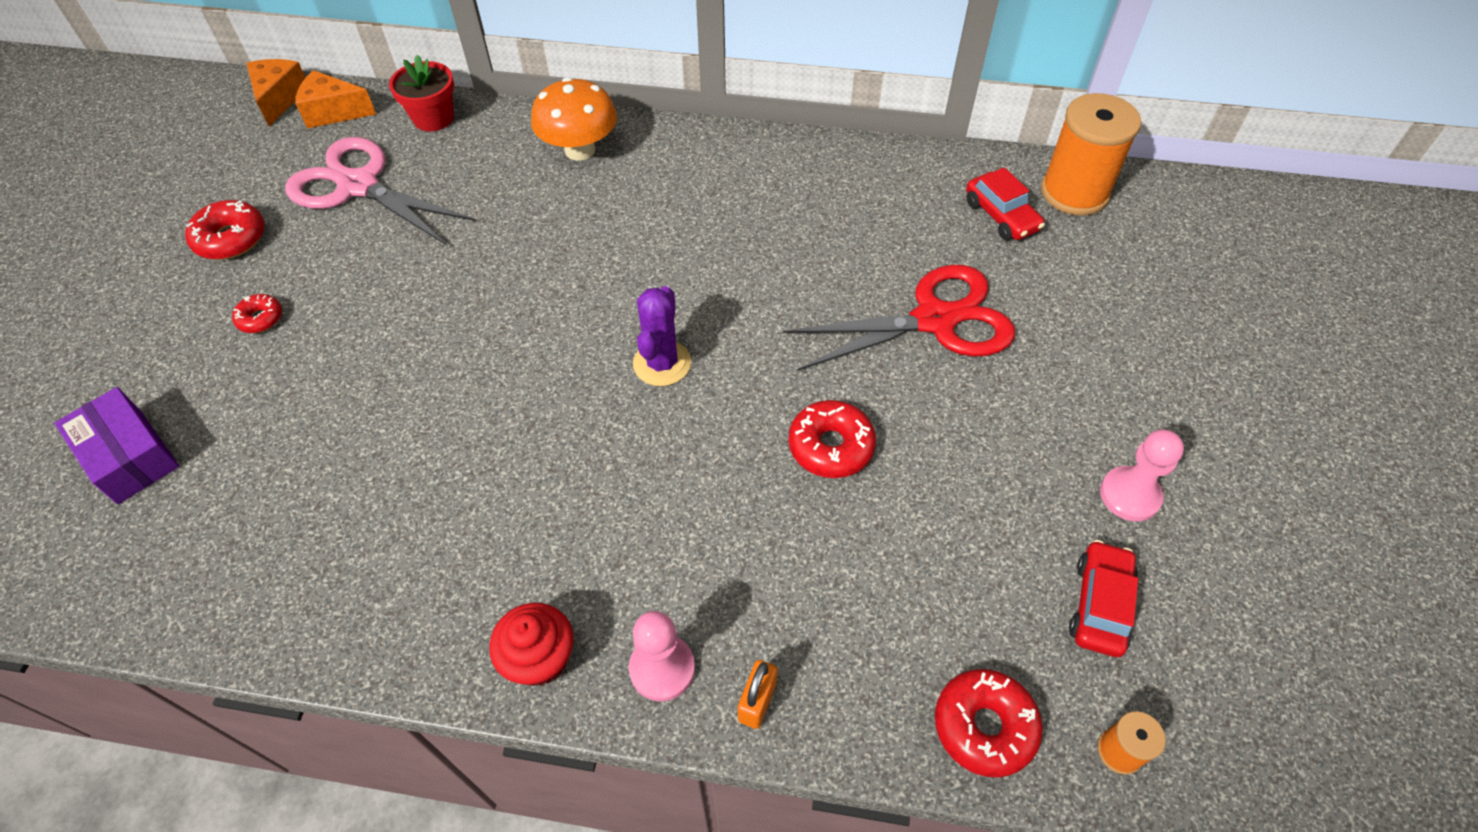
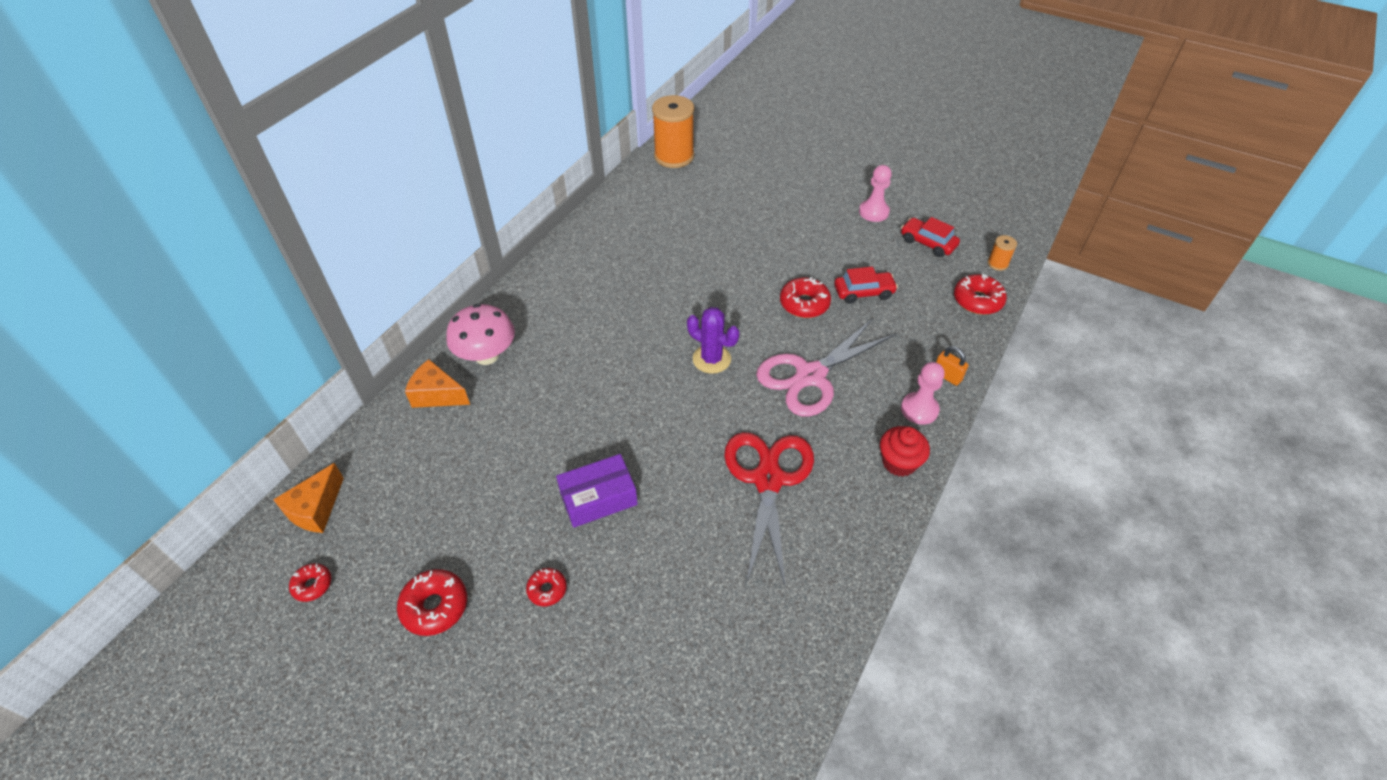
camera: 70 degrees left, 5 degrees down
purple box [54,387,179,504] -> purple box moved to [556,454,638,528]
orange cheese [246,59,306,126] -> orange cheese moved to [405,359,470,408]
pink scissors [285,137,476,245] -> pink scissors moved to [756,317,897,417]
red flower pot [389,55,454,131] -> none
orange mushroom [531,77,617,161] -> pink mushroom [446,304,515,365]
red scissors [782,265,1015,371] -> red scissors moved to [724,432,814,590]
red car [966,167,1045,240] -> red car moved to [834,267,898,304]
none -> red donut [289,563,331,602]

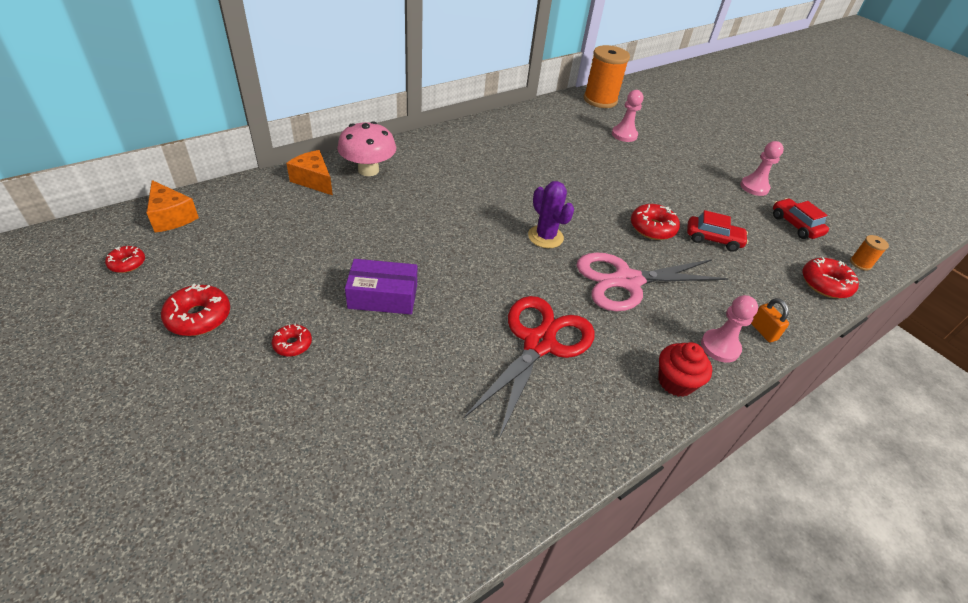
camera: 20 degrees right, 5 degrees down
orange cheese [273,463,344,533] -> orange cheese turned 90 degrees counterclockwise [147,180,199,233]
none -> pink pawn [612,90,643,142]

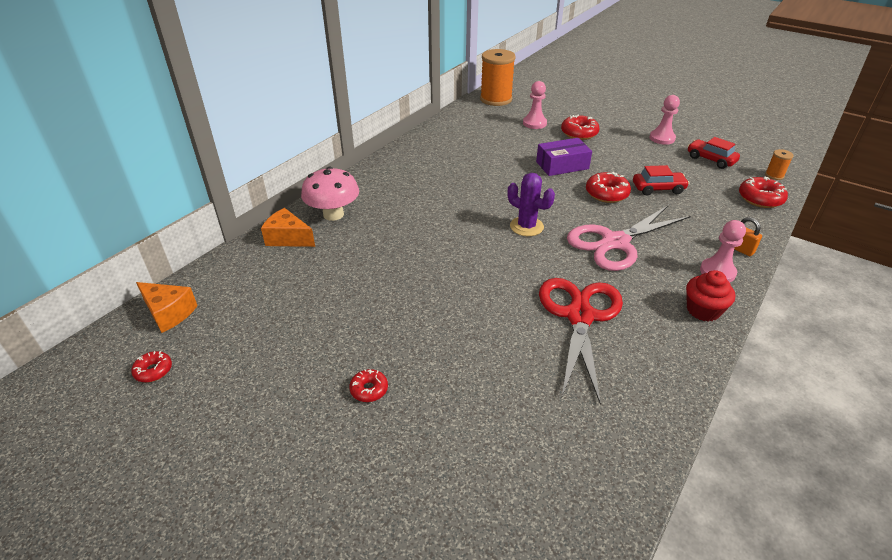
camera: 15 degrees left, 5 degrees down
red donut [161,284,230,336] -> red donut moved to [561,114,599,140]
purple box [345,259,417,314] -> purple box moved to [536,138,592,176]

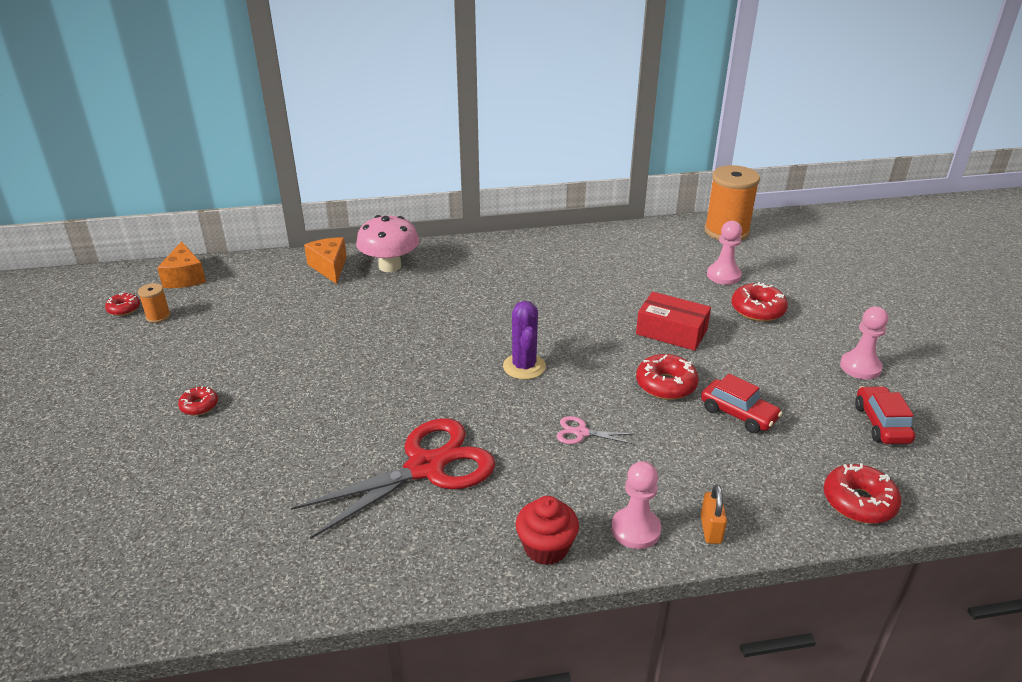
camera: 45 degrees right, 5 degrees down
purple box [536,138,592,176] -> red box [636,292,711,351]
pink scissors [567,205,691,271] -> pink scissors [556,416,633,444], size x0.41
orange spool [765,149,793,180] -> orange spool moved to [138,283,171,323]

